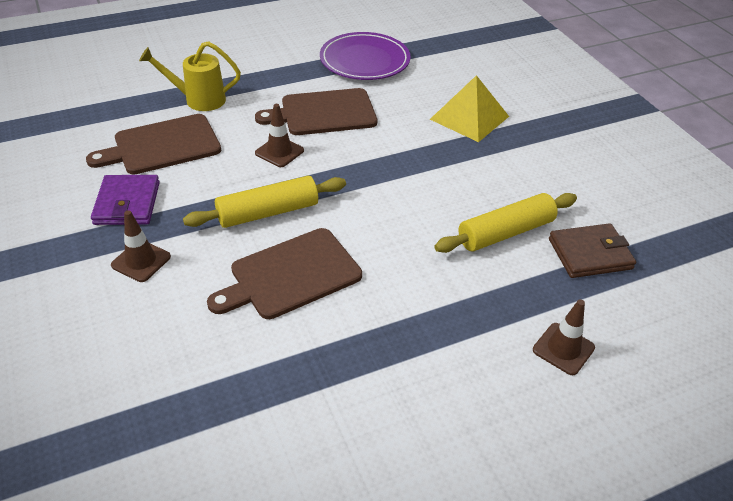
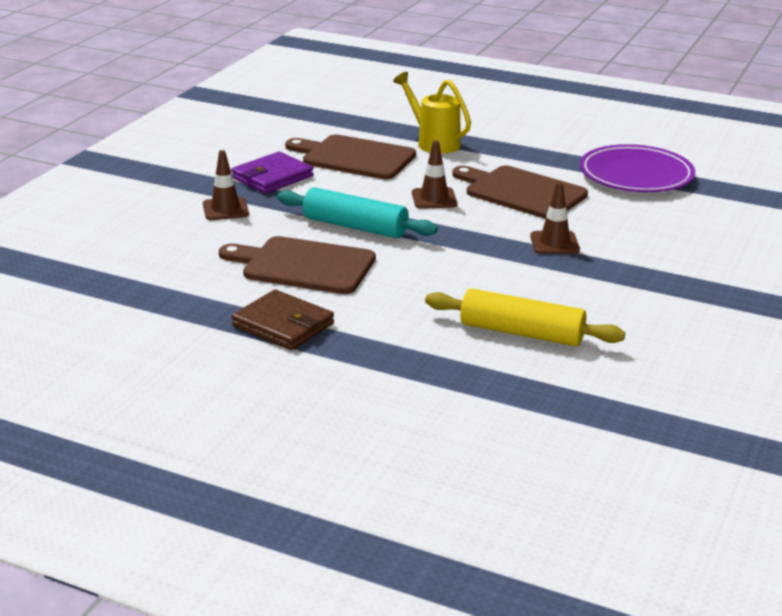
camera: 50 degrees right, 15 degrees down
yellow rolling pin [183,176,346,228] -> turquoise rolling pin [277,187,438,238]
yellow pyramid [430,75,509,142] -> none
brown traffic cone [533,299,595,375] -> brown traffic cone moved to [530,182,580,254]
brown wallet [549,223,636,278] -> brown wallet moved to [232,290,334,350]

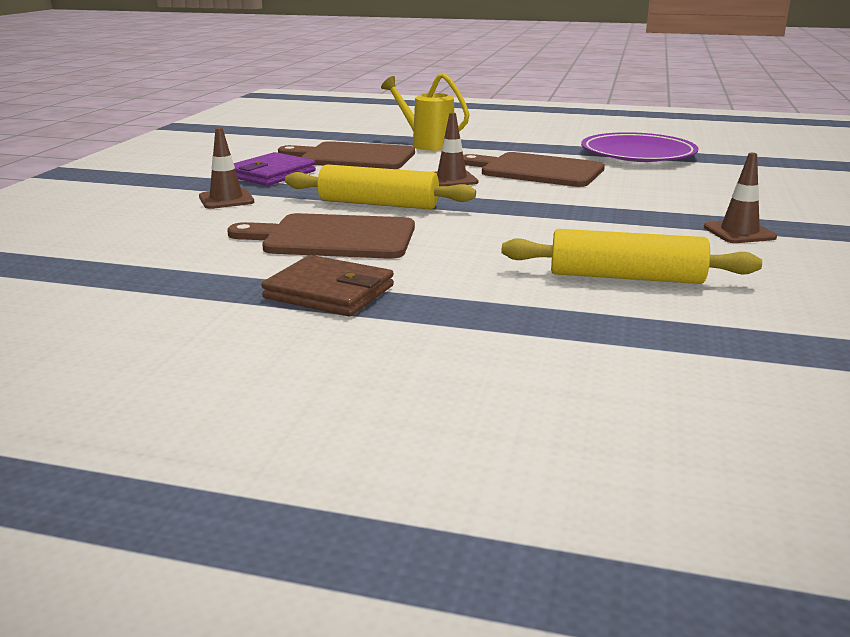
camera: 10 degrees left, 5 degrees down
turquoise rolling pin [277,187,438,238] -> yellow rolling pin [285,164,476,209]
brown traffic cone [530,182,580,254] -> brown traffic cone moved to [704,153,777,243]

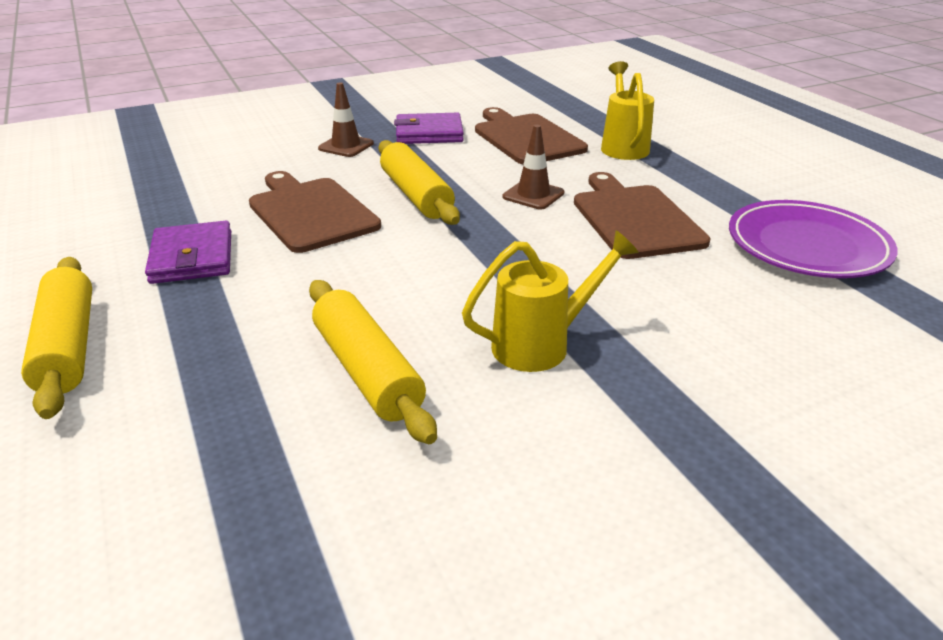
camera: 50 degrees right, 10 degrees up
brown wallet [261,255,394,316] -> purple wallet [145,221,231,284]
brown traffic cone [704,153,777,243] -> none
none -> yellow rolling pin [21,257,92,419]
none -> yellow watering can [462,230,639,372]

